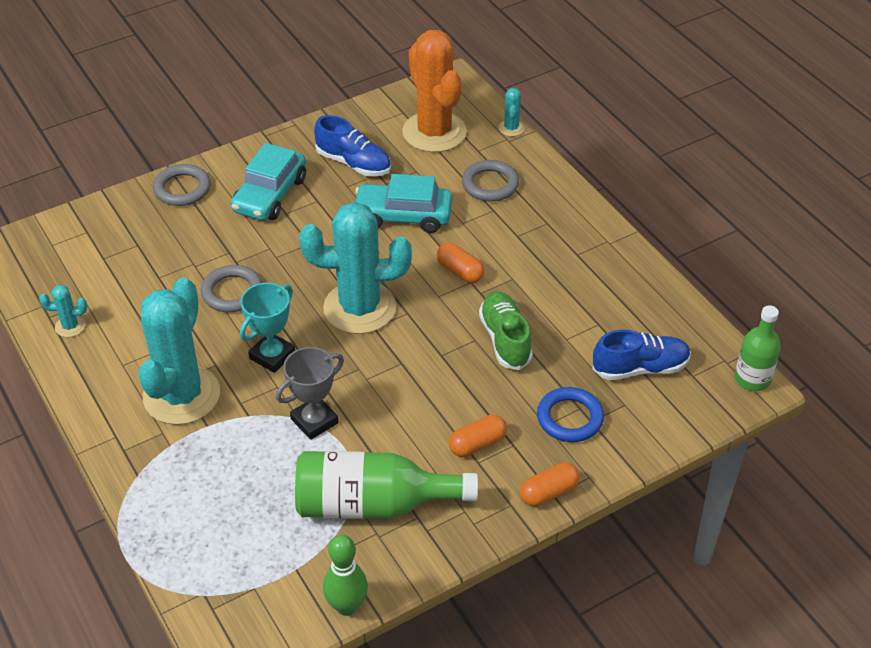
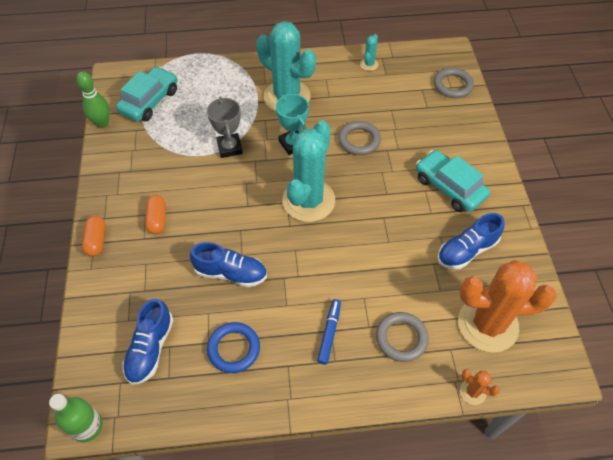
camera: 115 degrees right, 10 degrees up
grey ring [153,164,211,206] -> grey ring moved to [434,68,474,98]
green bottle [295,451,478,519] -> none
turquoise car [356,174,452,233] -> turquoise car moved to [116,66,177,121]
orange capsule [436,243,484,283] -> none
green shoe [479,292,533,370] -> blue shoe [190,242,267,287]
turquoise cactus [498,88,525,137] -> orange cactus [460,369,500,405]
blue ring [537,387,604,442] -> blue ring moved to [207,322,260,373]
none -> blue marker [317,299,341,365]

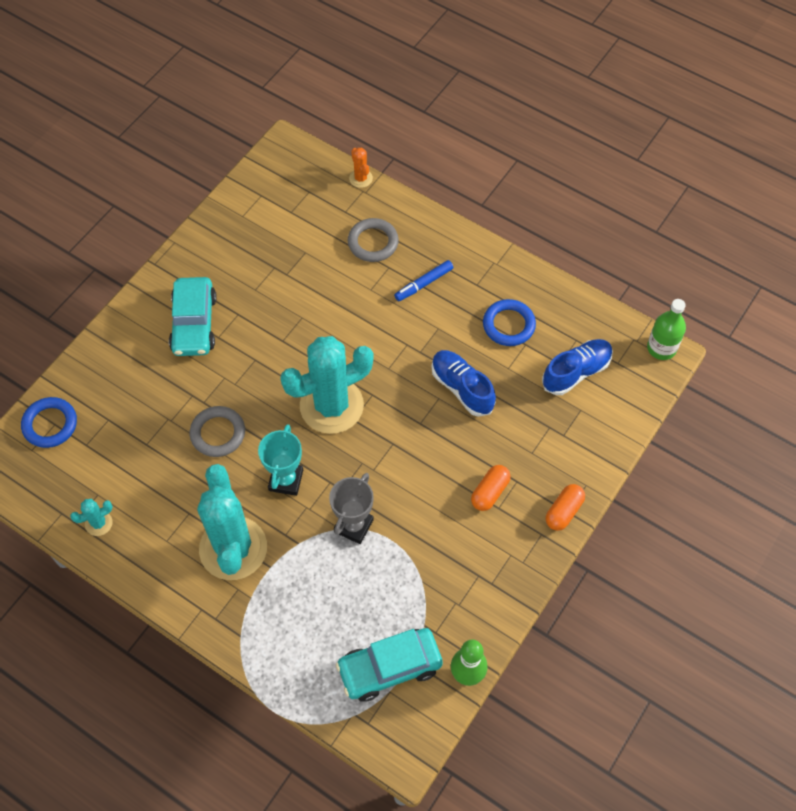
camera: 140 degrees left, 5 degrees up
grey ring [434,68,474,98] -> blue ring [21,397,77,448]
blue shoe [437,213,504,269] -> none
orange cactus [458,260,557,353] -> none

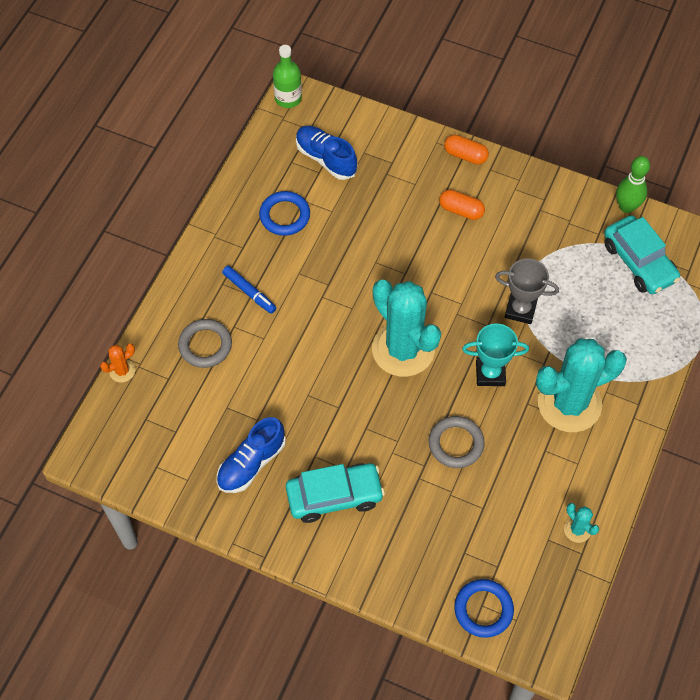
camera: 100 degrees left, 0 degrees up
blue shoe [431,350,496,417] -> blue shoe moved to [217,417,286,493]

